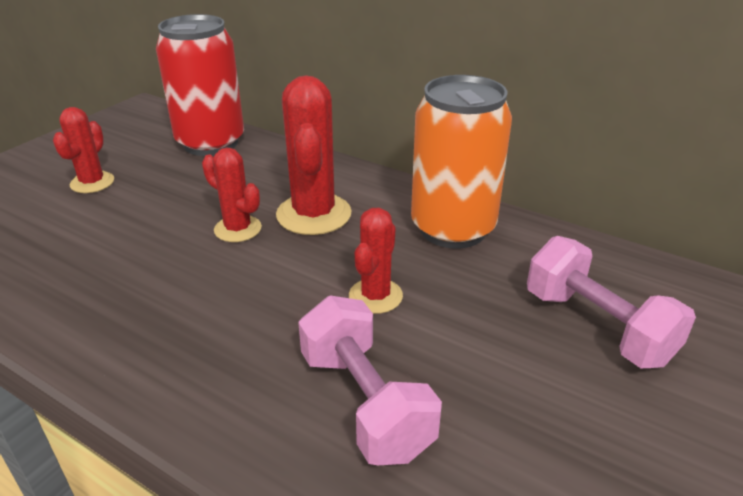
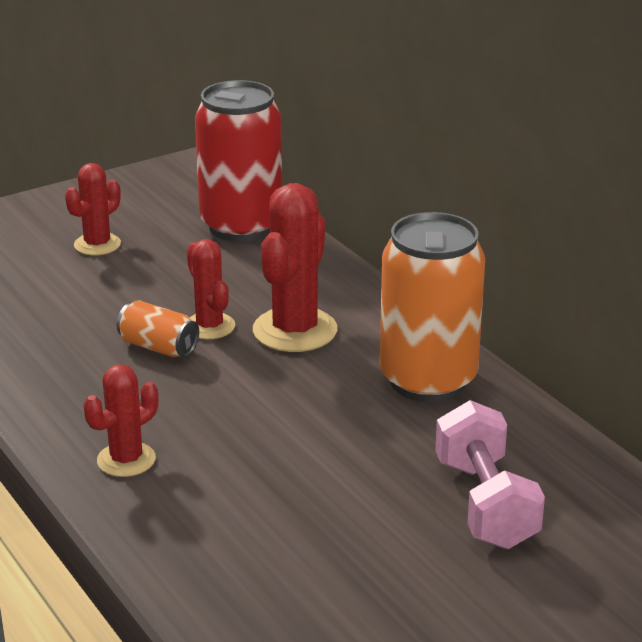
camera: 25 degrees right, 5 degrees down
pink dumbbell [298,296,442,465] -> none
red cactus [349,208,403,314] -> red cactus moved to [84,364,158,477]
none -> orange can [117,300,199,357]

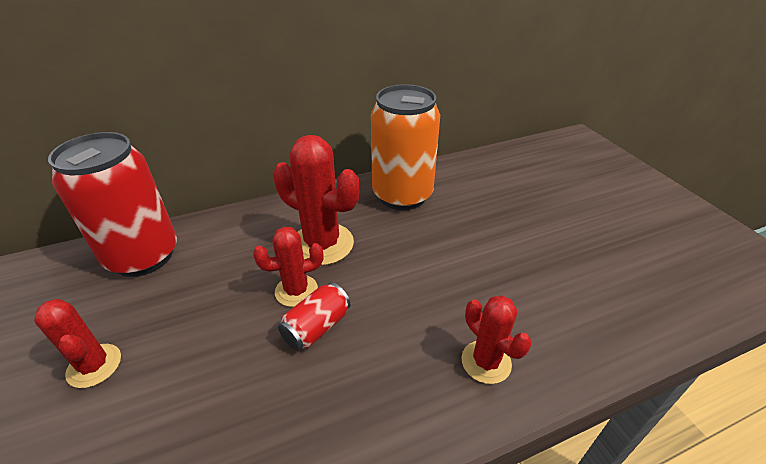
camera: 80 degrees left, 10 degrees up
orange can [117,300,199,357] -> red can [278,282,350,350]
pink dumbbell [435,400,545,549] -> none

